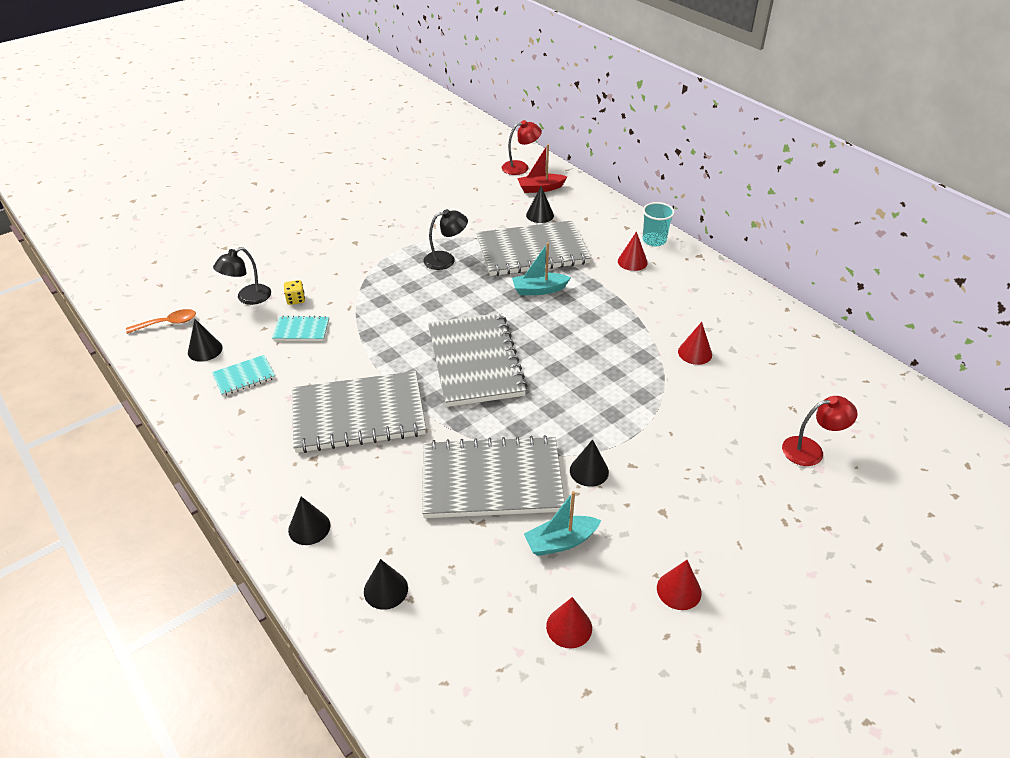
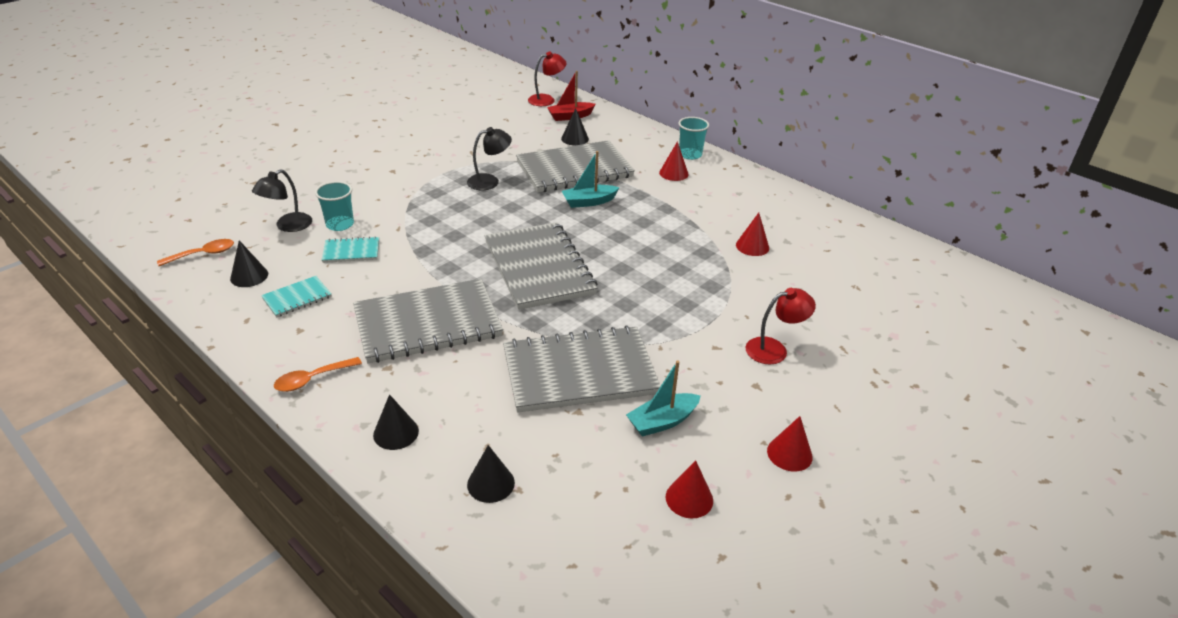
camera: 10 degrees left, 5 degrees down
yellow dice [284,280,305,305] -> turquoise cup [315,181,354,231]
black cone [570,439,609,487] -> none
red lamp [782,396,858,466] -> red lamp moved to [746,288,816,365]
none -> orange spoon [274,357,362,392]

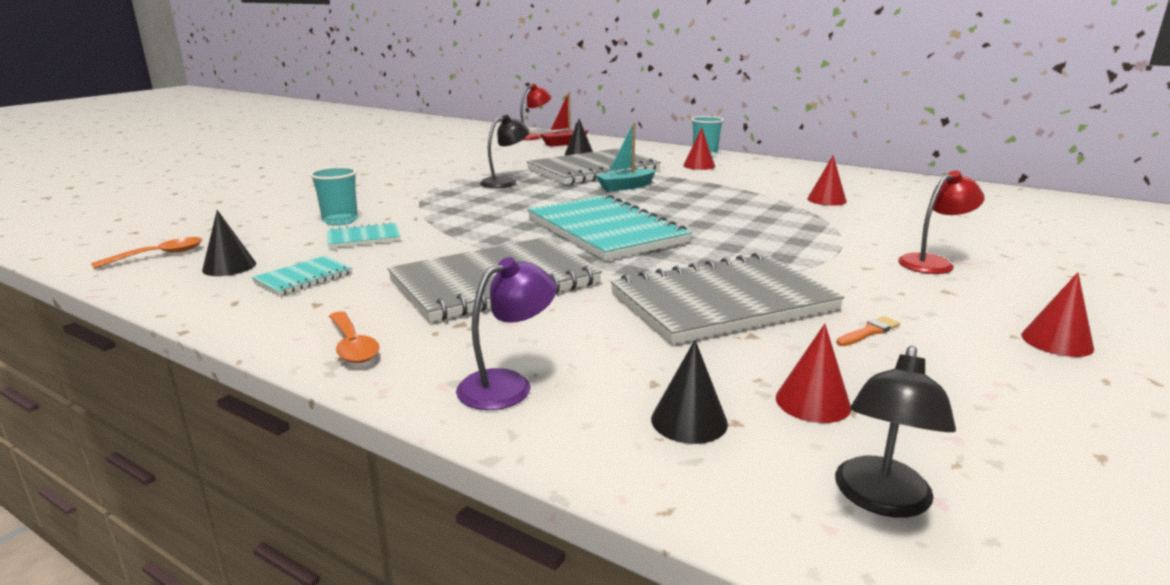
camera: 10 degrees left, 15 degrees down
black lamp [252,169,312,232] -> black lamp moved to [835,346,956,518]
orange spoon [274,357,362,392] -> orange spoon turned 75 degrees counterclockwise [329,311,380,363]
black cone [373,394,419,450] -> purple lamp [456,257,557,410]
grey notebook [485,222,598,310] -> turquoise notebook [528,194,692,261]
turquoise boat [626,361,701,437] -> orange brush [836,316,900,346]
red cone [666,460,713,518] -> red cone moved to [776,324,851,423]

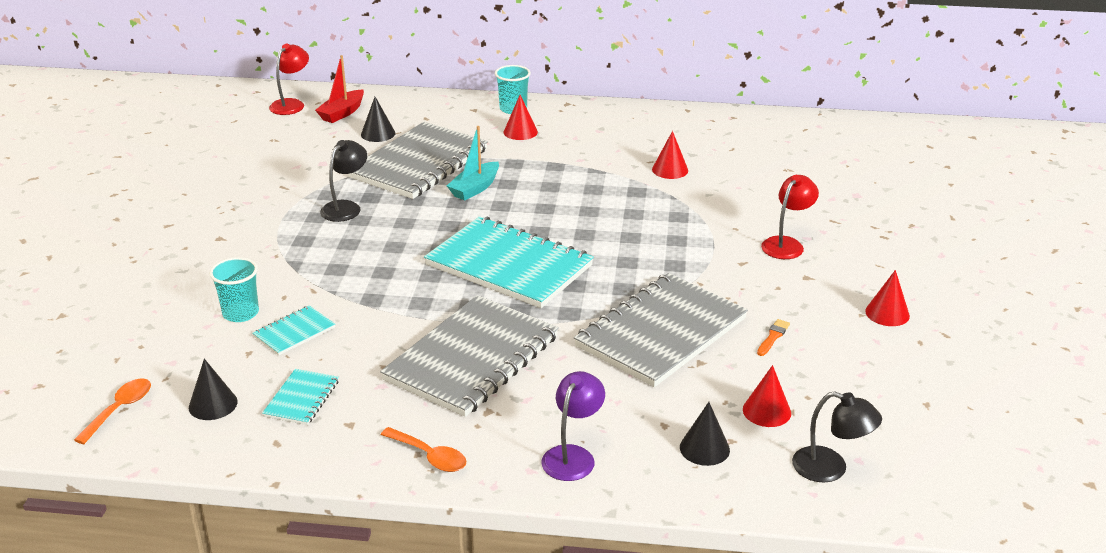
camera: 25 degrees left, 10 degrees up
black lamp [835,346,956,518] -> black lamp turned 60 degrees counterclockwise [792,391,882,483]

